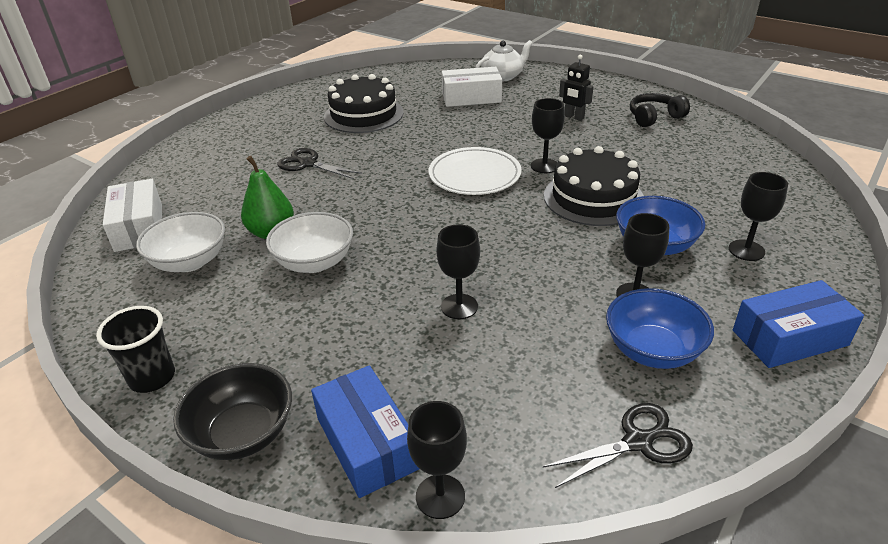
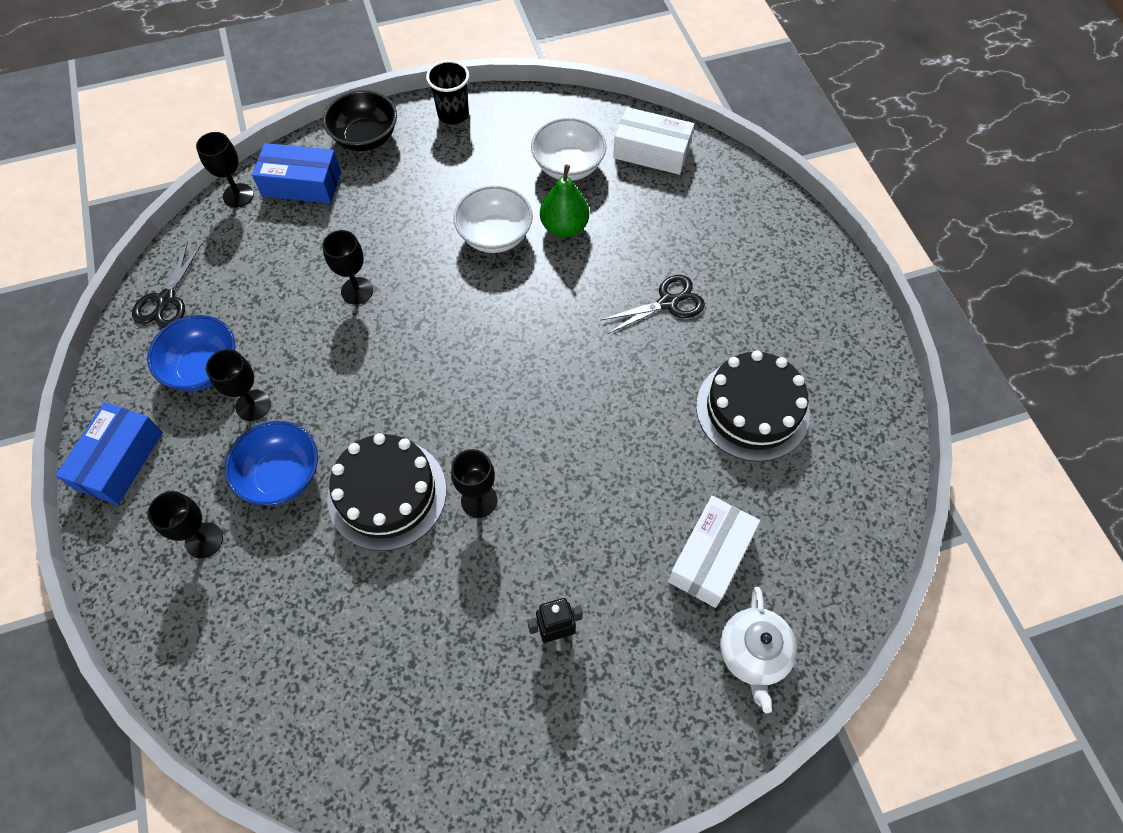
camera: 125 degrees right, 25 degrees up
white plate [429,147,521,195] -> none
black headphones [630,93,690,127] -> none

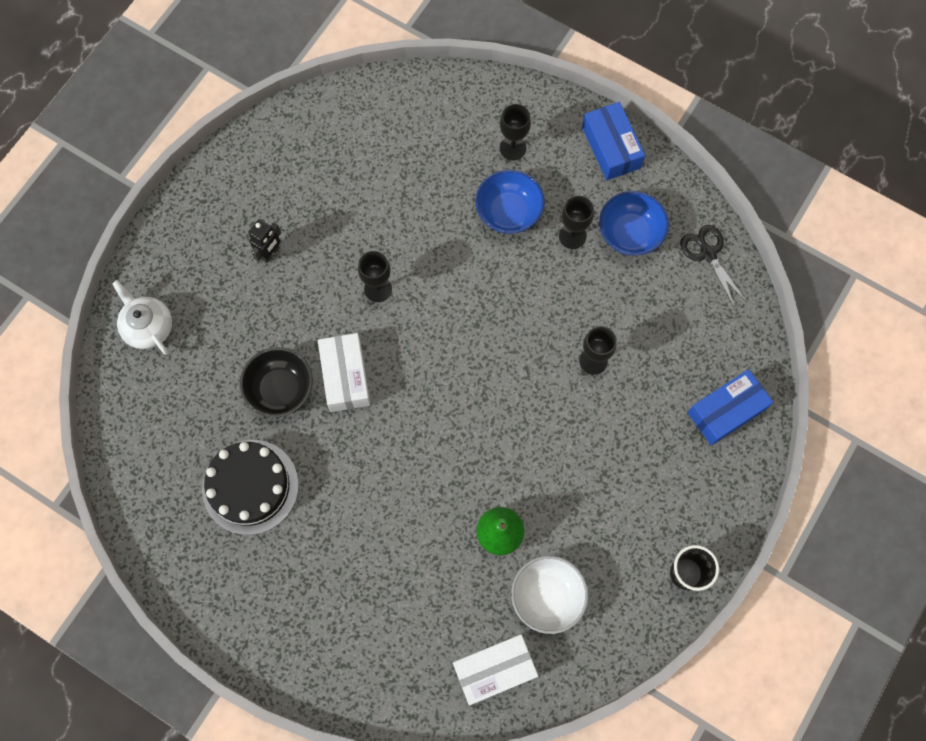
camera: 140 degrees right, 10 degrees up
black goblet [196,132,254,208] -> none
black bowl [323,90,397,151] -> black bowl moved to [240,347,313,417]
black cake [327,433,446,551] -> none
white bowl [453,186,533,253] -> none
black scissors [601,275,705,334] -> none
white box [668,496,760,608] -> white box moved to [318,333,371,412]

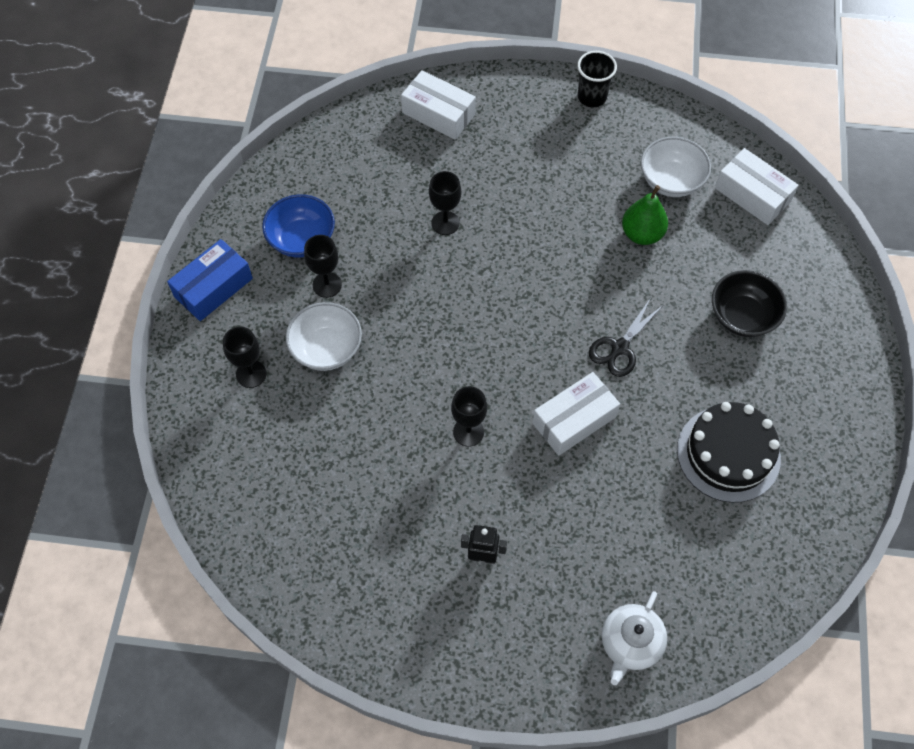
camera: 115 degrees left, 10 degrees down
black bowl [240,347,313,417] -> black bowl moved to [712,270,787,337]
blue bowl [475,170,545,234] -> white bowl [286,302,362,371]
black scissors [680,225,746,308] -> black scissors moved to [589,299,662,377]
blue box [687,369,774,445] -> white box [401,70,476,140]

